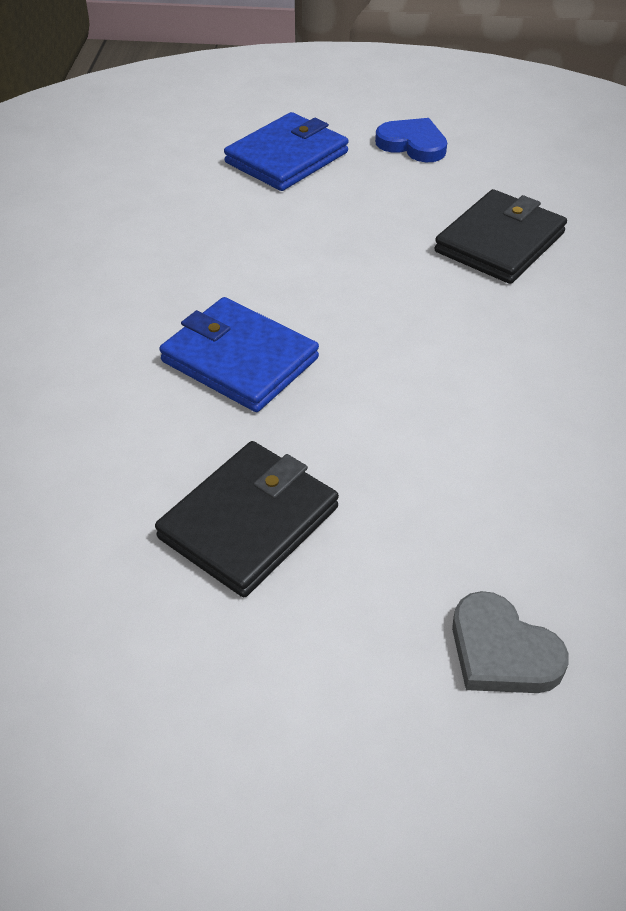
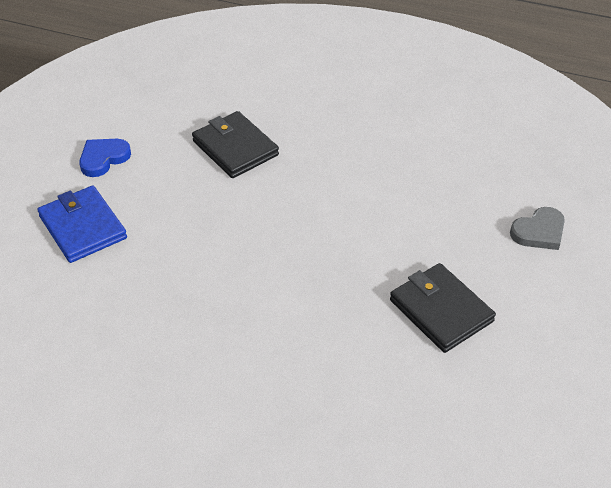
camera: 75 degrees left, 0 degrees up
blue wallet [159,297,319,412] -> none

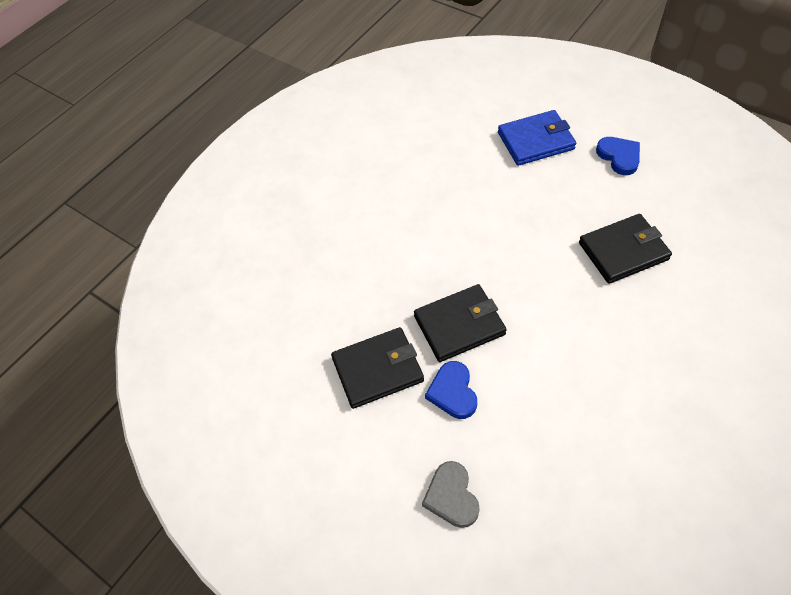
camera: 110 degrees right, 10 degrees up
none -> black wallet [414,284,507,362]
none -> blue heart [425,361,477,419]

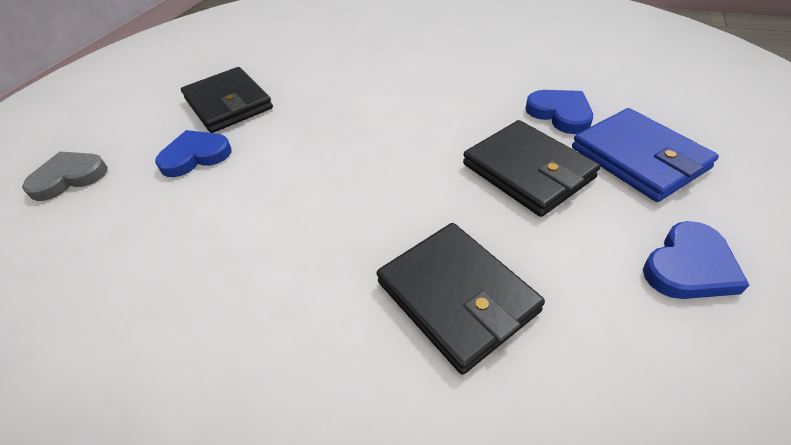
camera: 75 degrees right, 10 degrees down
black wallet [414,284,507,362] -> black wallet moved to [463,120,600,217]
none -> blue heart [525,90,593,134]

